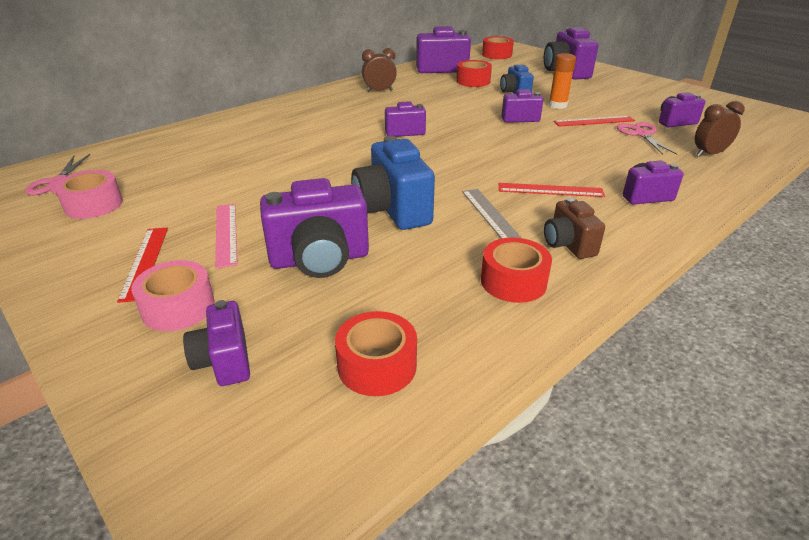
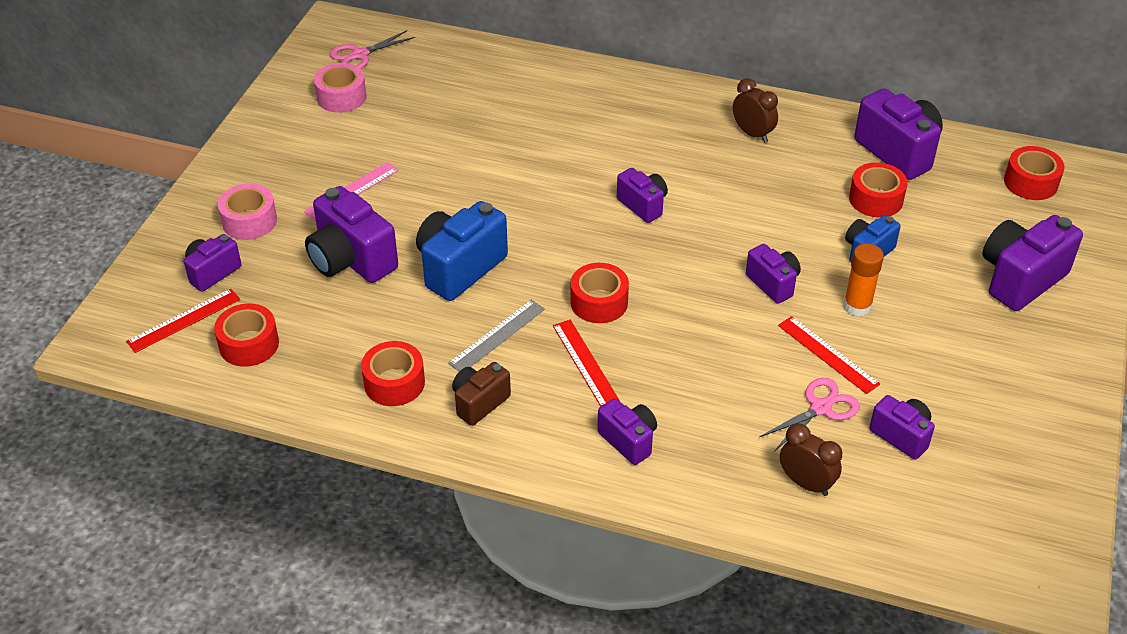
camera: 60 degrees right, 10 degrees up
red ruler [117,228,168,303] -> red ruler moved to [126,289,240,353]
none -> red tape [571,263,629,323]

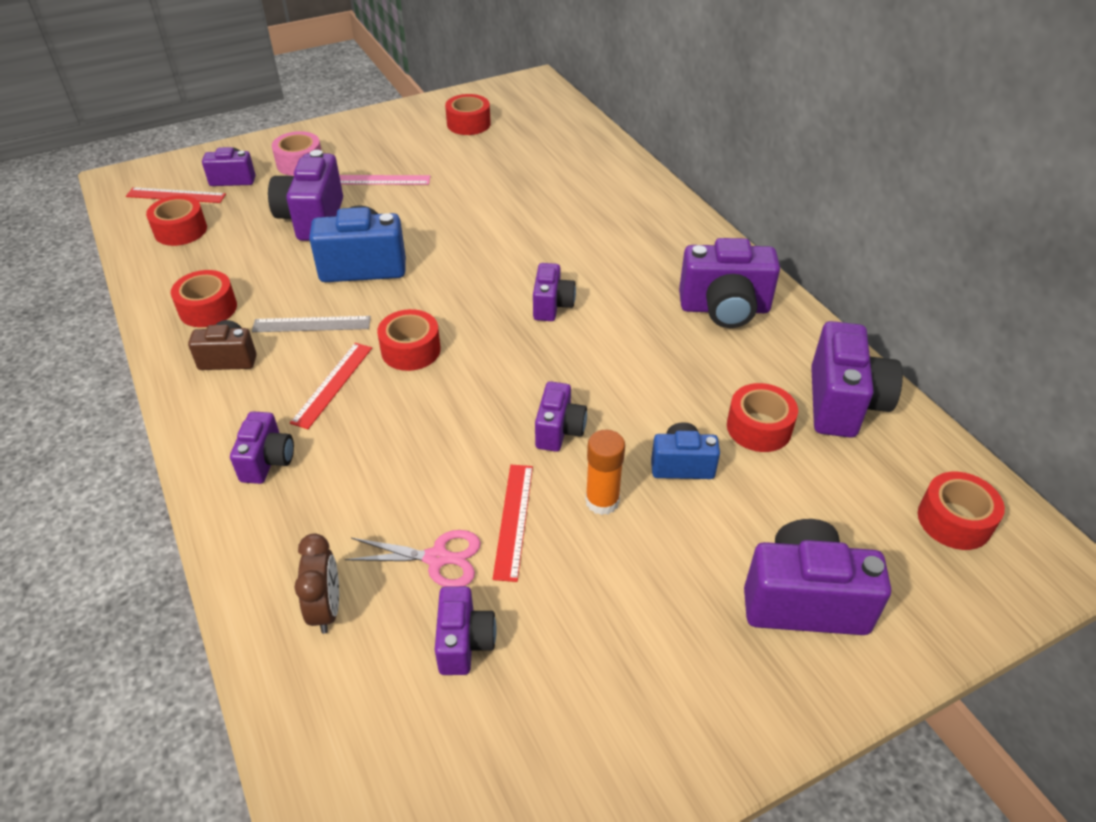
camera: 45 degrees right, 0 degrees up
pink tape [314,63,367,113] -> red tape [445,94,491,135]
pink scissors [330,30,415,69] -> none
brown clock [733,78,778,143] -> purple camera [679,238,780,328]

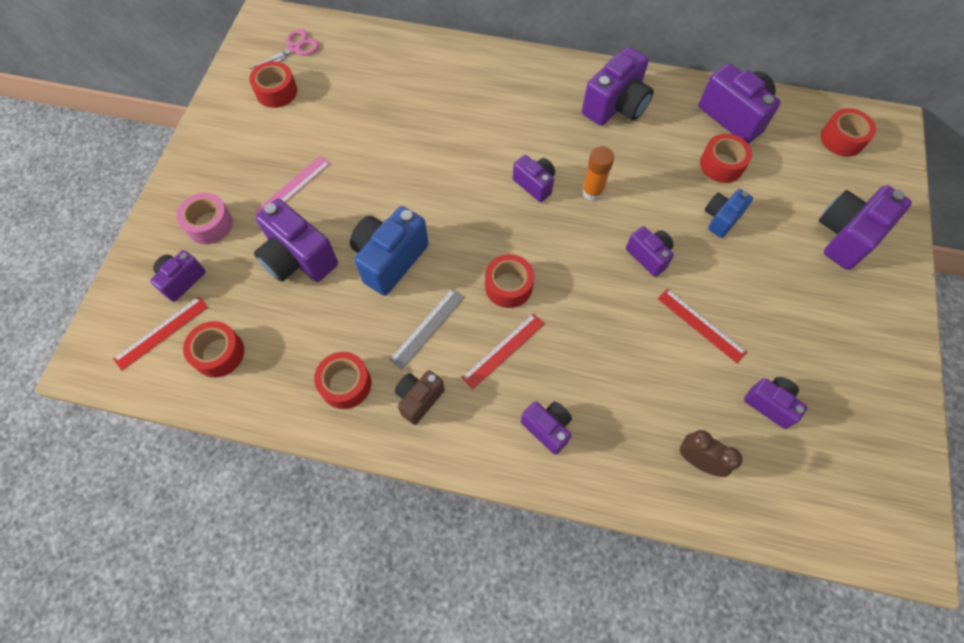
camera: 50 degrees left, 20 degrees up
red ruler [290,343,372,429] -> red ruler turned 75 degrees clockwise [461,313,544,389]
pink scissors [345,530,481,587] -> pink scissors moved to [250,29,320,69]
orange glue stick [585,430,625,515] -> orange glue stick moved to [582,146,614,201]

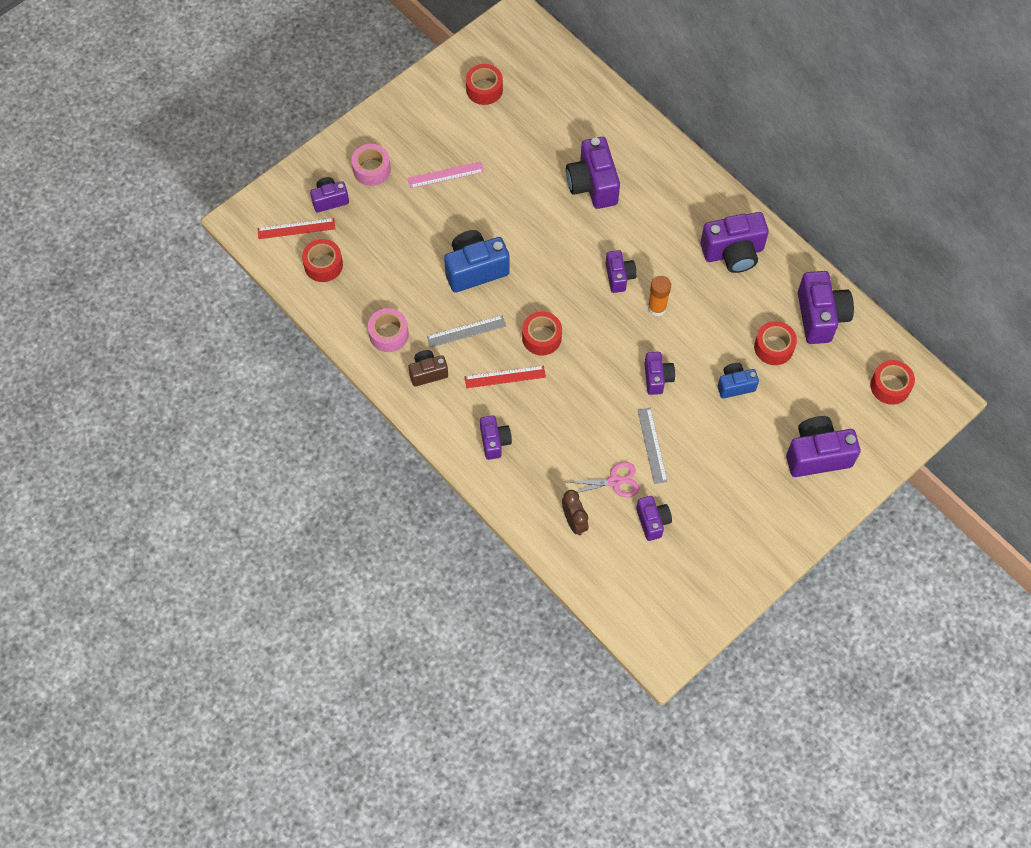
camera: 35 degrees right, 0 degrees up
pink scissors [250,29,320,69] -> pink scissors moved to [567,462,640,497]
purple camera [254,199,338,282] -> purple camera moved to [566,137,620,209]
red tape [314,352,371,409] -> pink tape [368,308,409,352]
red ruler [658,289,747,363] -> grey ruler [638,408,668,484]

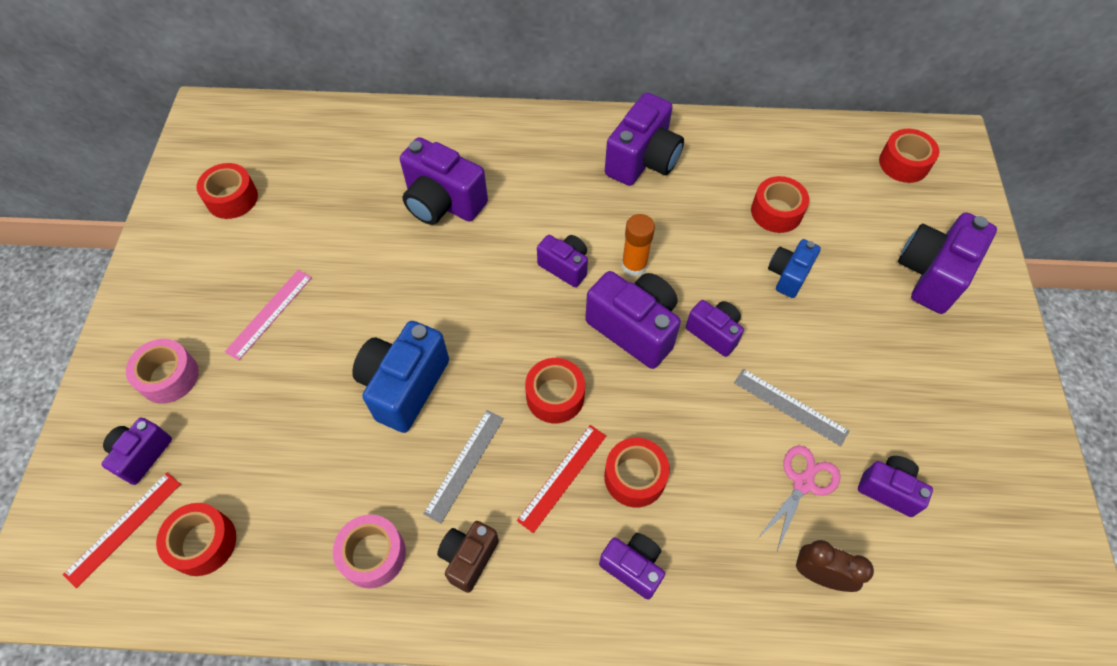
camera: 45 degrees left, 5 degrees down
purple camera [798,271,854,344] -> purple camera moved to [585,271,681,369]
none -> red tape [604,438,670,507]

